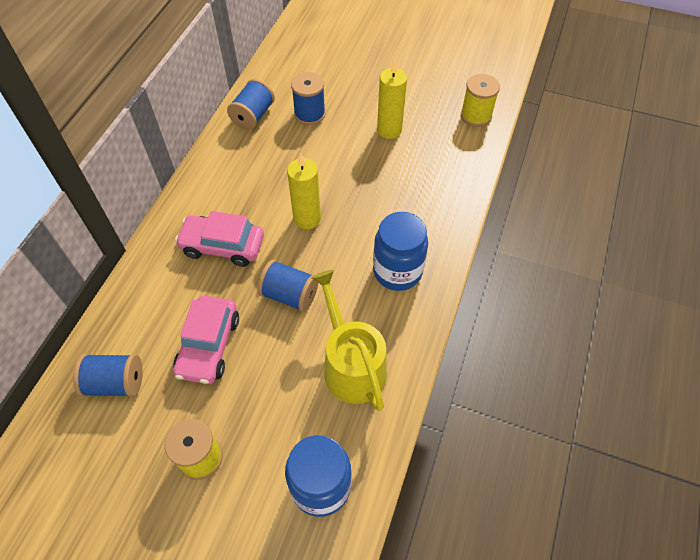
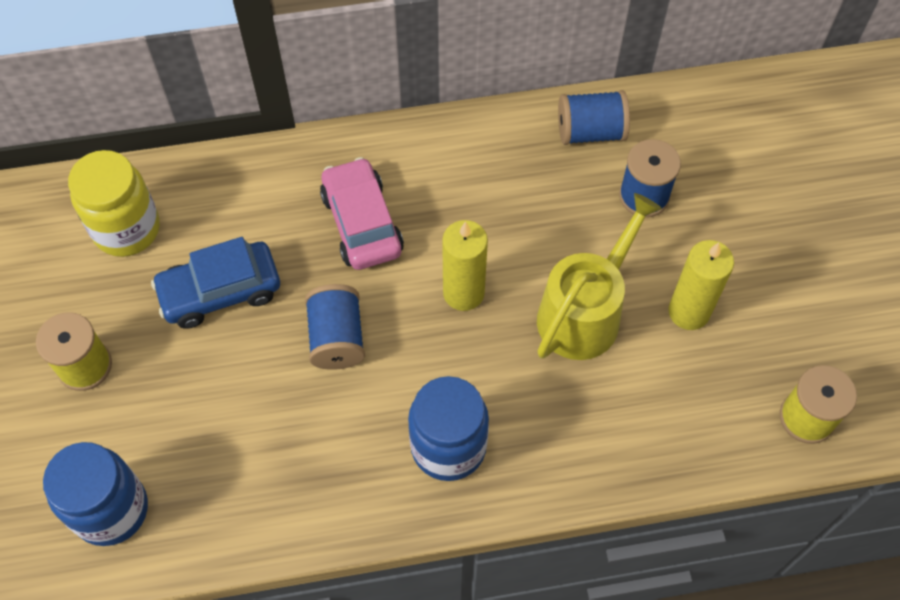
camera: 60 degrees right, 5 degrees up
blue spool [73,354,143,397] -> yellow jar [68,150,160,257]
pink car [173,296,239,384] -> blue car [151,237,280,329]
yellow watering can [311,270,387,411] -> yellow watering can moved to [537,193,662,360]

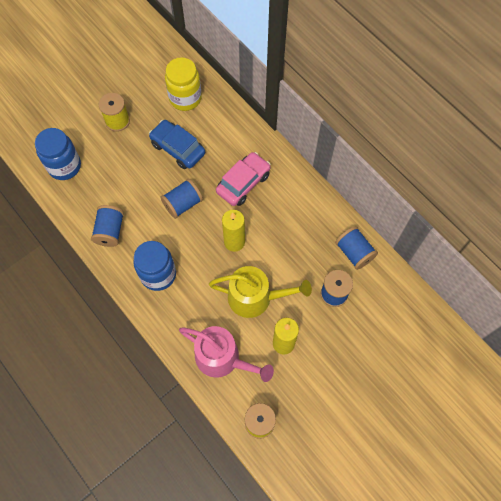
camera: 60 degrees right, 5 degrees up
none -> blue spool [91,205,124,247]
none -> pink watering can [179,326,274,382]

